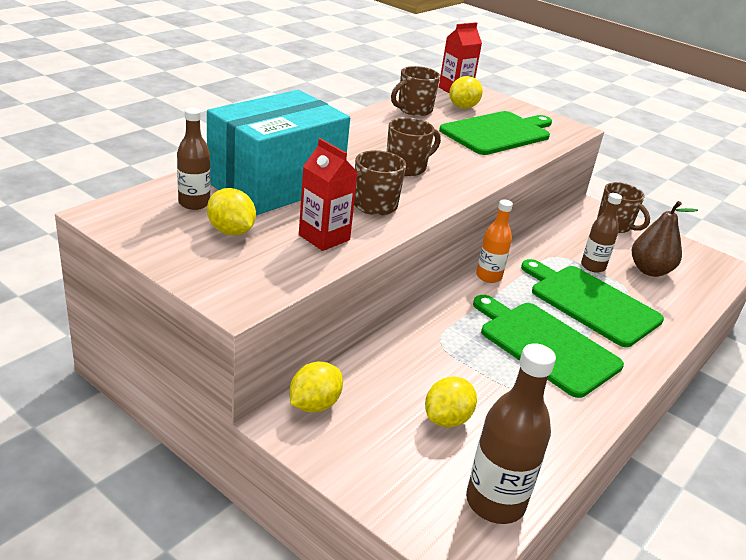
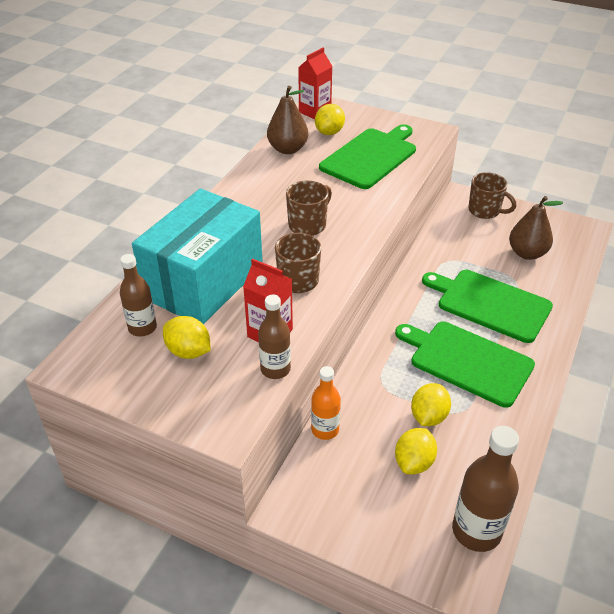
camera: 10 degrees left, 10 degrees up
yellow lemon [290,361,343,413] -> yellow lemon moved to [411,383,451,426]
brown mug [391,66,440,116] -> brown pear [267,86,308,154]
orange bottle [476,199,513,283] -> orange bottle moved to [311,366,341,440]
brown bottle [581,193,622,273] -> brown bottle moved to [258,294,291,379]

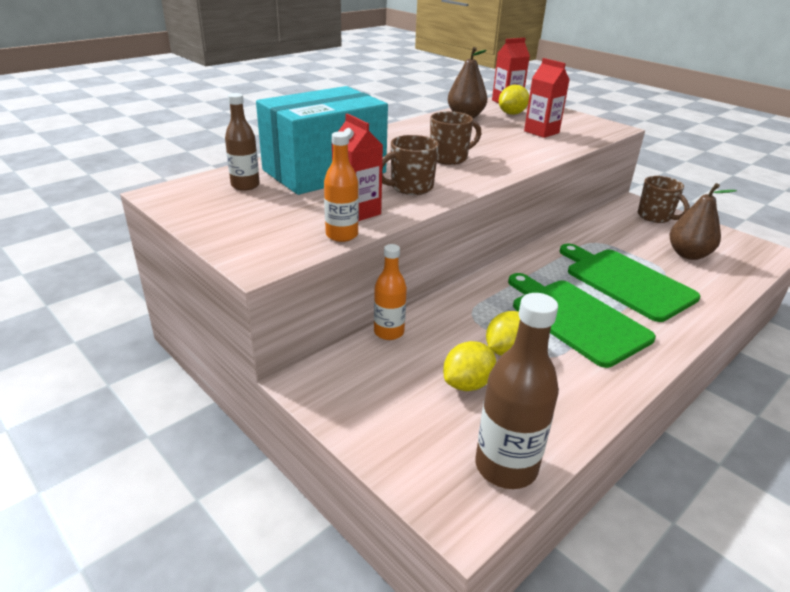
camera: 20 degrees right, 10 degrees down
yellow lemon [163,316,211,359] -> none
brown bottle [258,294,291,379] -> orange bottle [324,132,359,242]
green cutting board [319,124,416,189] -> red carton [524,58,570,138]

